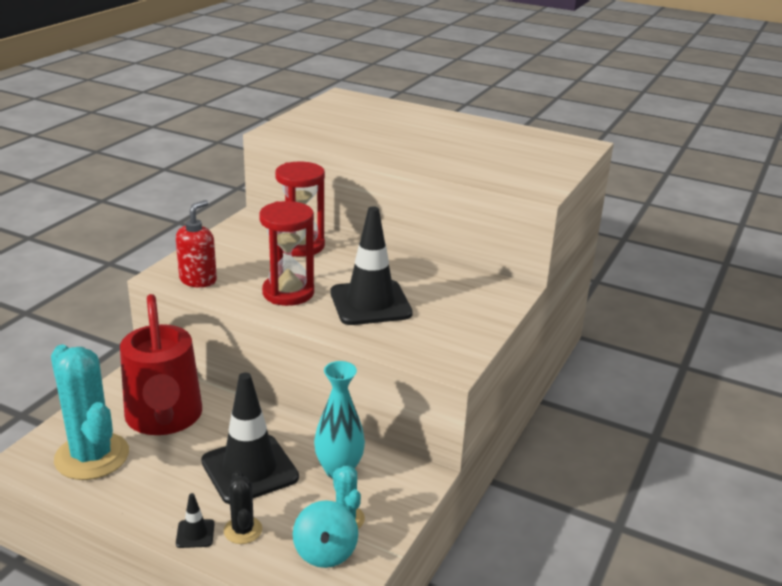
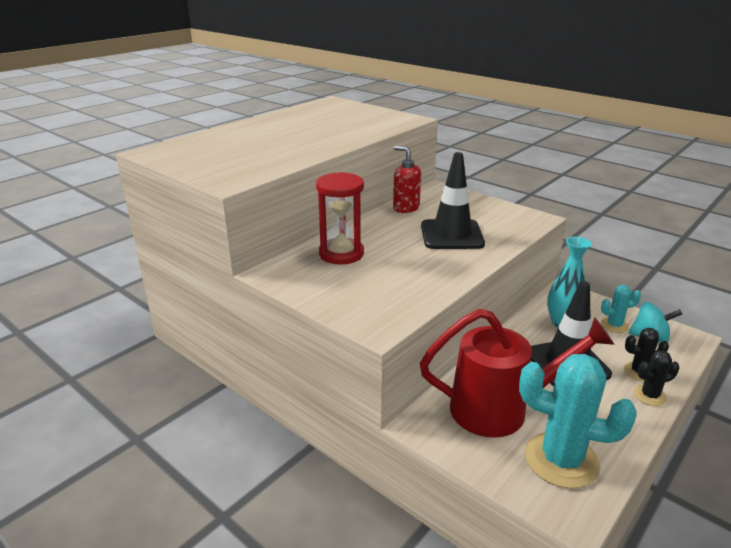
camera: 75 degrees left, 0 degrees up
turquoise cactus [51,345,129,480] -> turquoise cactus turned 45 degrees clockwise [519,354,636,488]
red soap dispenser [176,200,217,288] -> red soap dispenser moved to [393,146,421,213]
black traffic cone [176,493,215,548] -> black cactus [634,350,679,406]
red hourglass [259,201,314,306] -> none

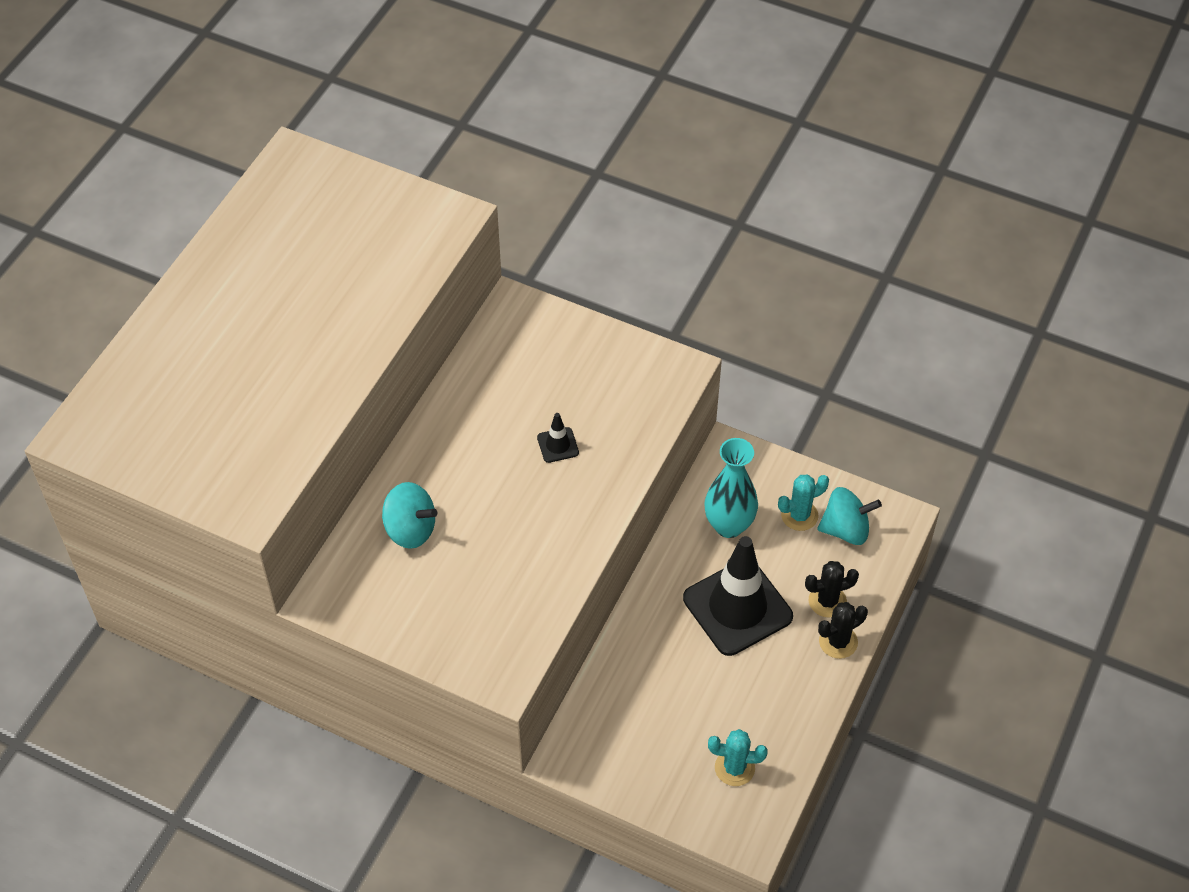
camera: 15 degrees left, 25 degrees up
red hourglass [316,172,364,265] -> turquoise spinning top [382,482,437,549]
red soap dispenser [393,146,421,213] -> none
red watering can [420,309,615,438] -> none
black traffic cone [421,152,485,249] -> black traffic cone [537,413,579,463], size x0.41
turquoise cactus [519,354,636,488] -> turquoise cactus [708,729,768,786], size x0.48

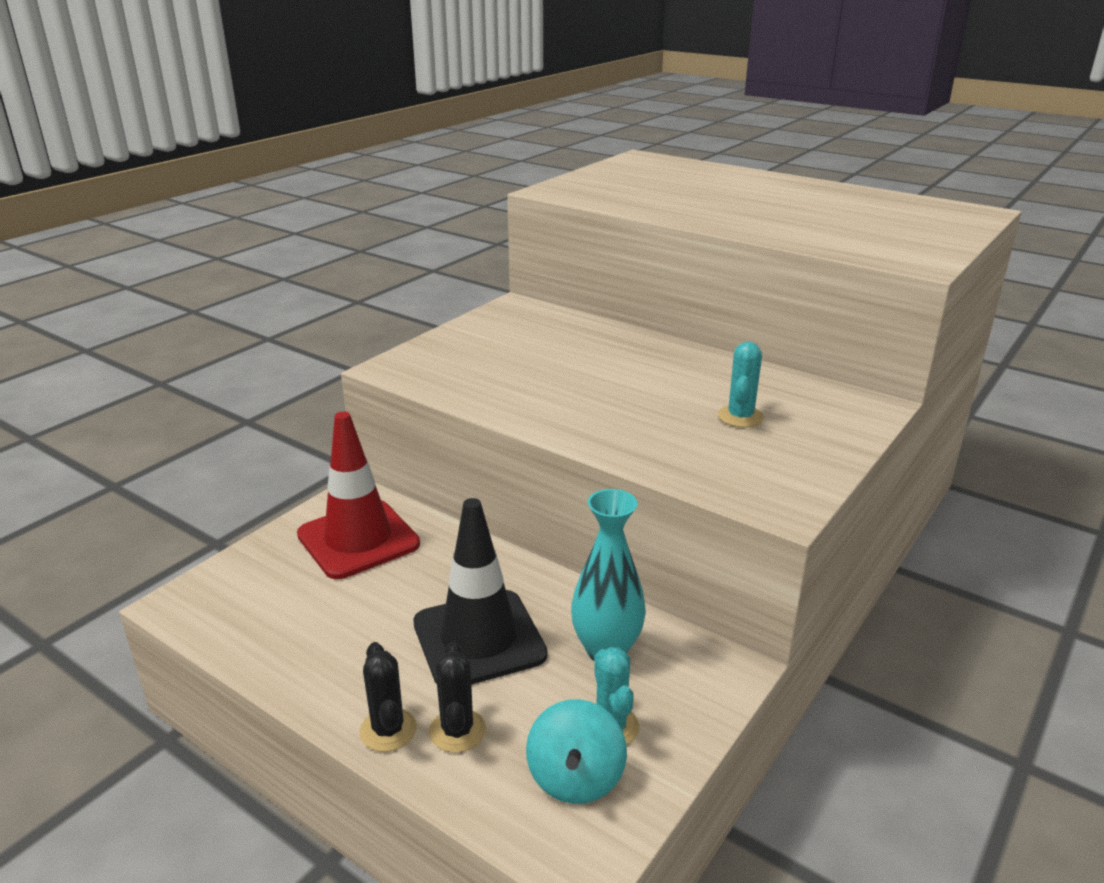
camera: 100 degrees right, 25 degrees down
turquoise spinning top [382,482,437,549] -> none
black traffic cone [537,413,579,463] -> none
turquoise cactus [708,729,768,786] -> turquoise cactus moved to [718,342,764,428]
none -> red traffic cone [297,412,420,579]

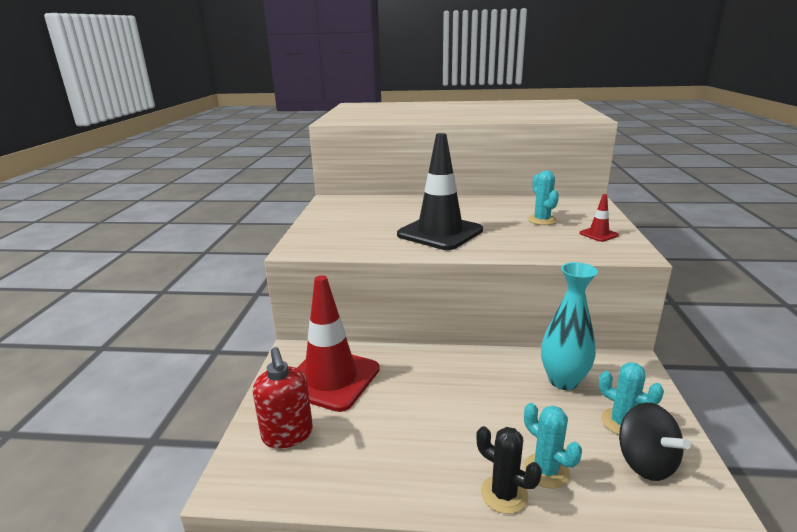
camera: 30 degrees left, 5 degrees down
black traffic cone [413,498,548,685] -> black traffic cone moved to [397,133,483,250]
black cactus [429,642,486,753] -> turquoise cactus [524,403,582,488]
turquoise spinning top [526,699,627,804] -> black spinning top [619,402,691,481]
none -> red soap dispenser [253,347,313,449]
none -> red traffic cone [579,194,619,242]

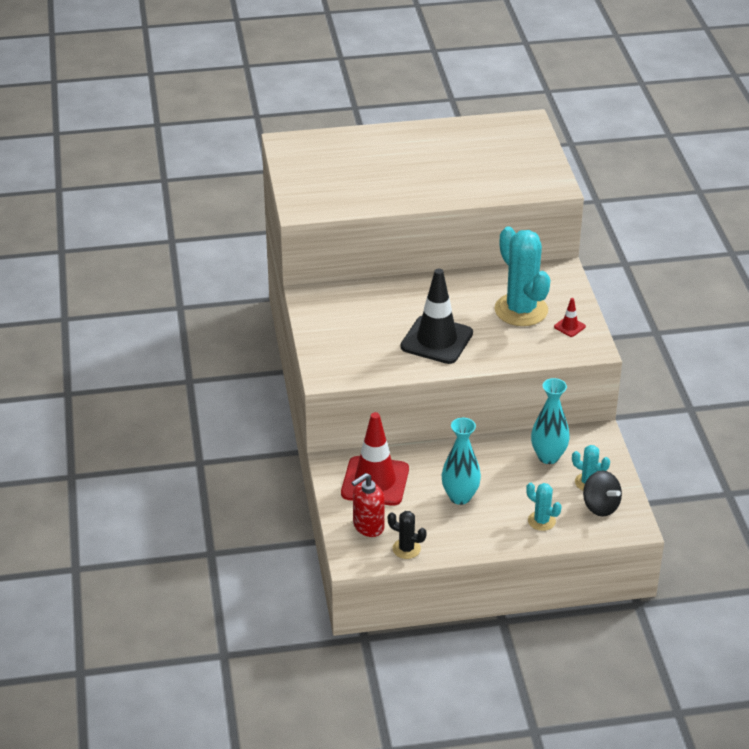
camera: 15 degrees left, 15 degrees up
red soap dispenser [253,347,313,449] -> red soap dispenser turned 90 degrees clockwise [351,473,385,537]
black cactus [476,426,542,514] -> black cactus moved to [388,511,427,559]
turquoise cactus [527,170,559,225] -> turquoise cactus [494,226,550,326], size x2.06
none -> turquoise vase [442,418,481,505]

